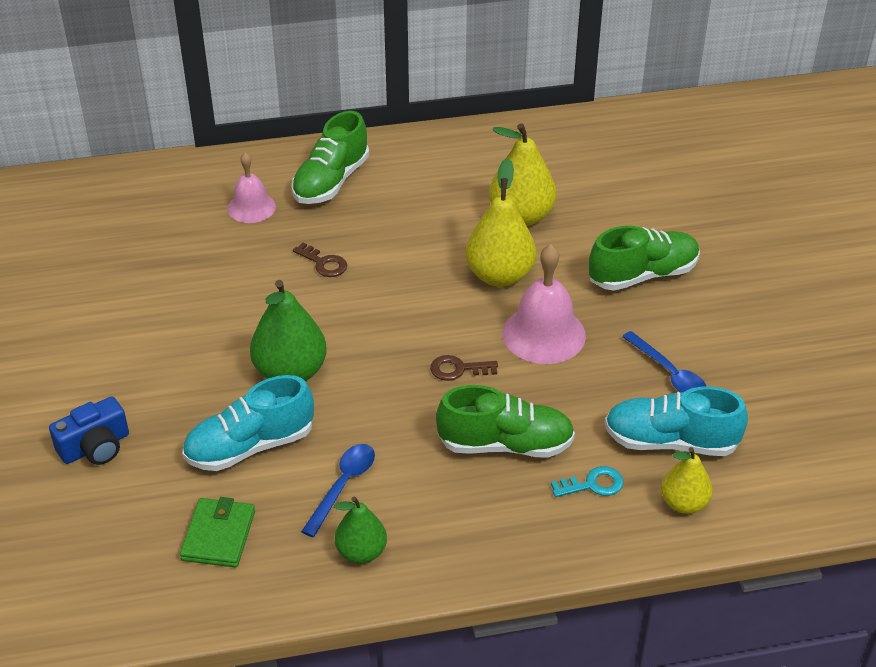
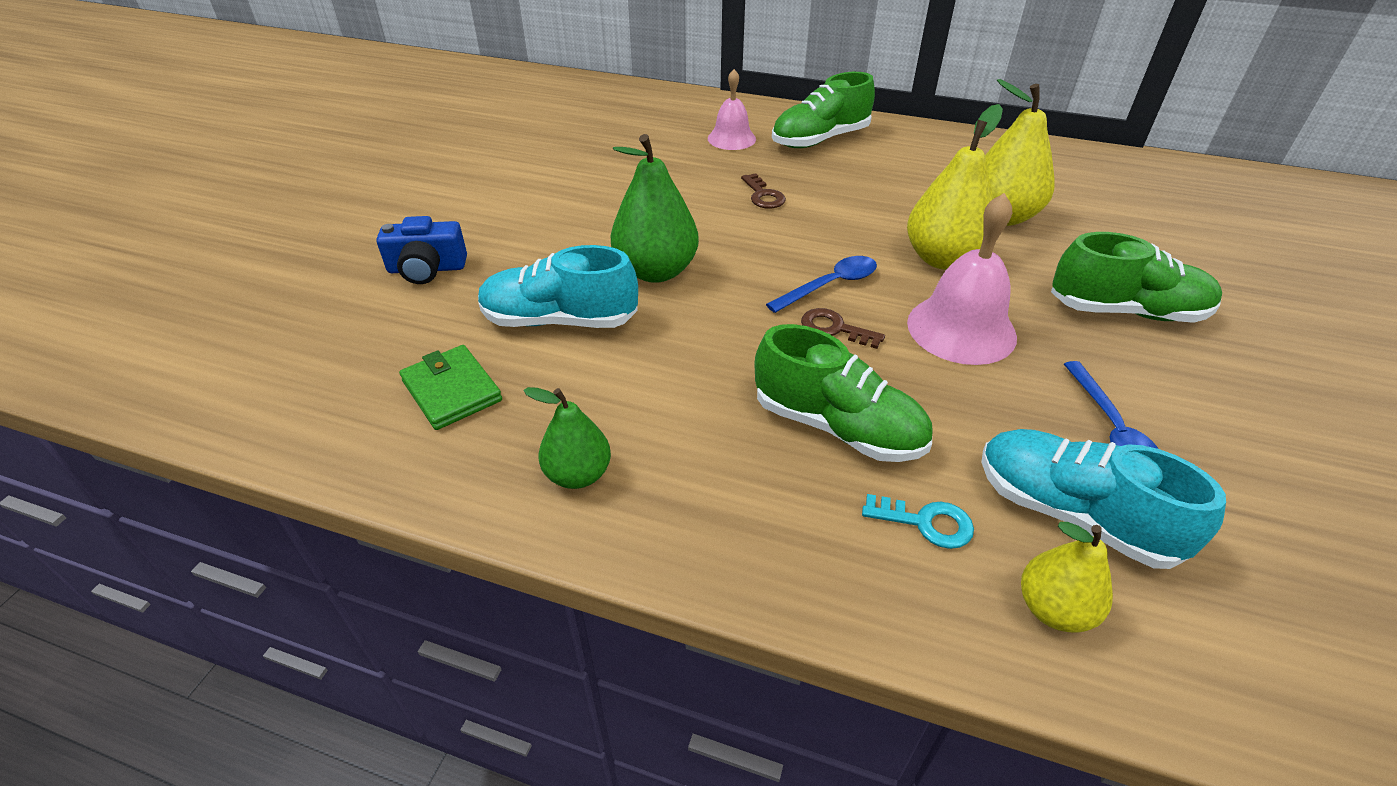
camera: 30 degrees right, 0 degrees up
green wallet [180,497,255,568] -> green wallet turned 75 degrees counterclockwise [399,345,502,430]
blue spoon [301,444,375,537] -> blue spoon moved to [766,256,877,313]

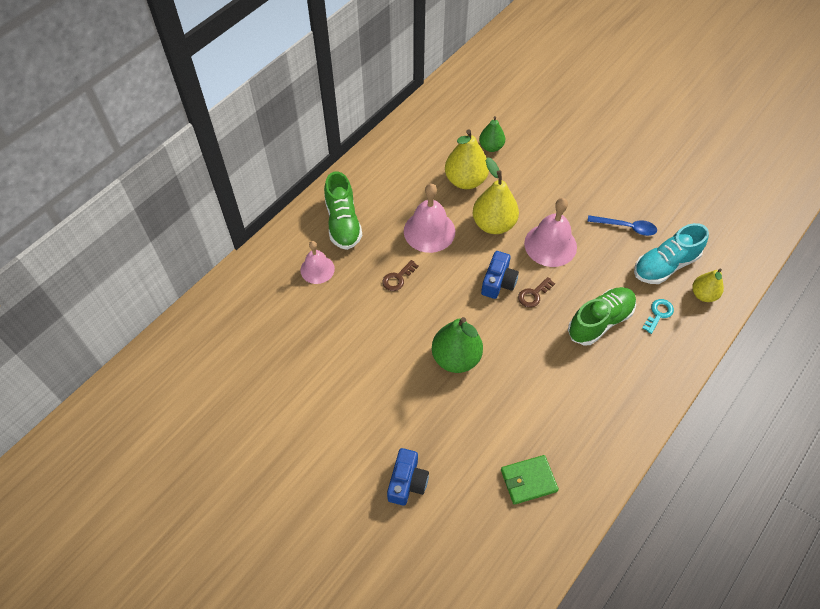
camera: 70 degrees left, 15 degrees up
turquoise shoe [478,245,638,328] -> none
green pear [523,387,611,489] -> green pear moved to [479,116,505,152]
brown key [741,173,786,209] -> brown key turned 135 degrees clockwise [382,260,419,291]
blue spoon [766,256,877,313] -> blue camera [481,251,519,299]
green shoe [1051,232,1222,323] -> none
none -> pink bell [404,184,455,253]

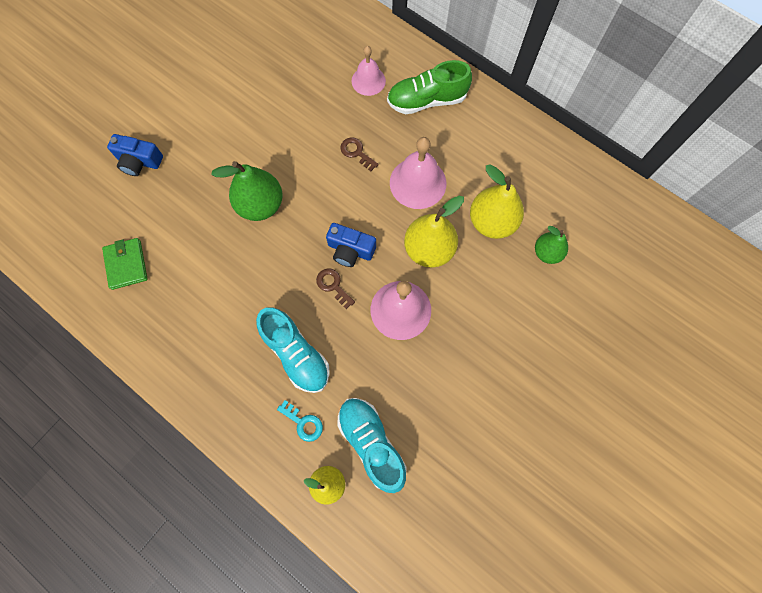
camera: 90 degrees right, 15 degrees up
green shoe [568,287,636,346] -> turquoise shoe [256,307,330,393]
blue spoon [587,215,657,236] -> none

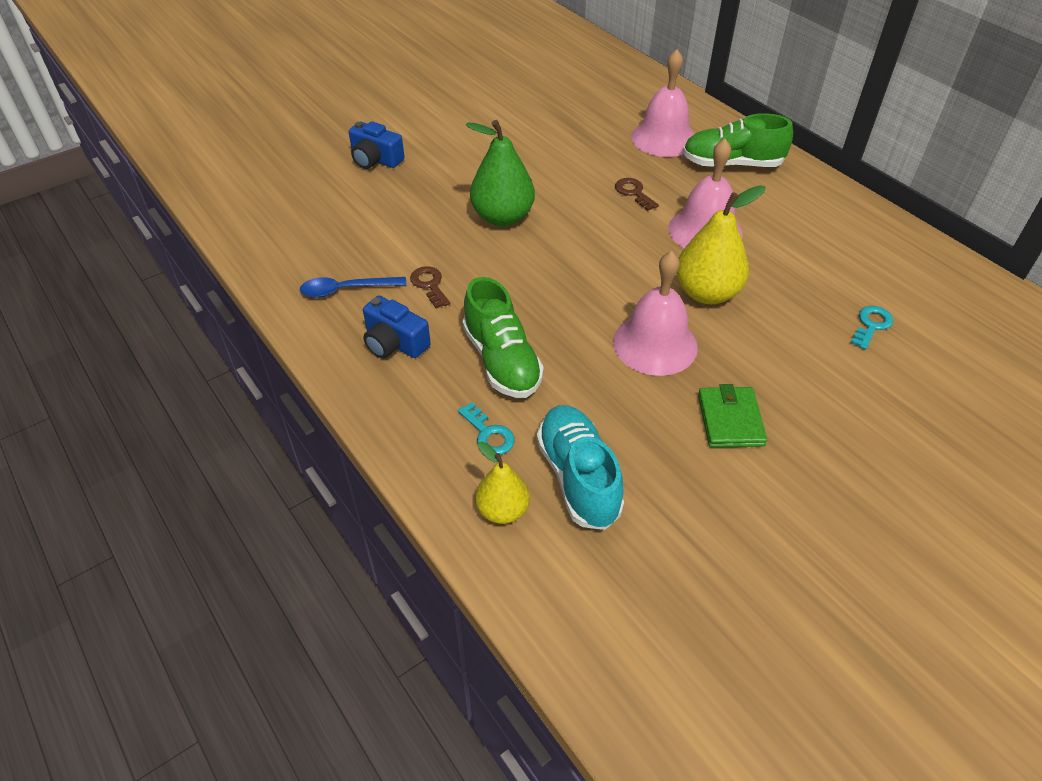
camera: 15 degrees right, 25 degrees down
green wallet [102,238,148,290] -> green wallet moved to [698,384,767,448]
turquoise shoe [256,307,330,393] -> green shoe [462,277,544,398]
brown key [316,268,355,309] -> brown key moved to [410,266,450,308]
blue camera [326,223,376,267] -> blue camera moved to [363,296,431,359]
pink bell [351,46,386,96] -> pink bell [631,49,694,157], size x1.56
yellow pear [470,165,524,239] -> none
green pear [535,226,568,264] -> turquoise key [851,306,893,350]
none -> blue spoon [300,277,406,298]

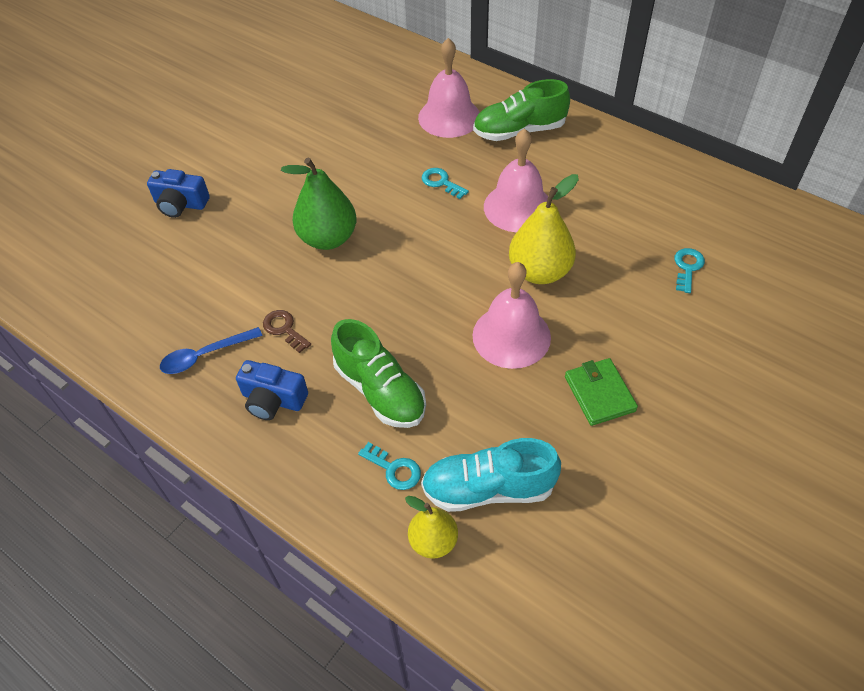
camera: 15 degrees left, 5 degrees up
turquoise shoe [537,405,624,530] -> turquoise shoe turned 60 degrees counterclockwise [421,438,561,512]
brown key [615,178,659,211] -> turquoise key [422,168,469,199]

